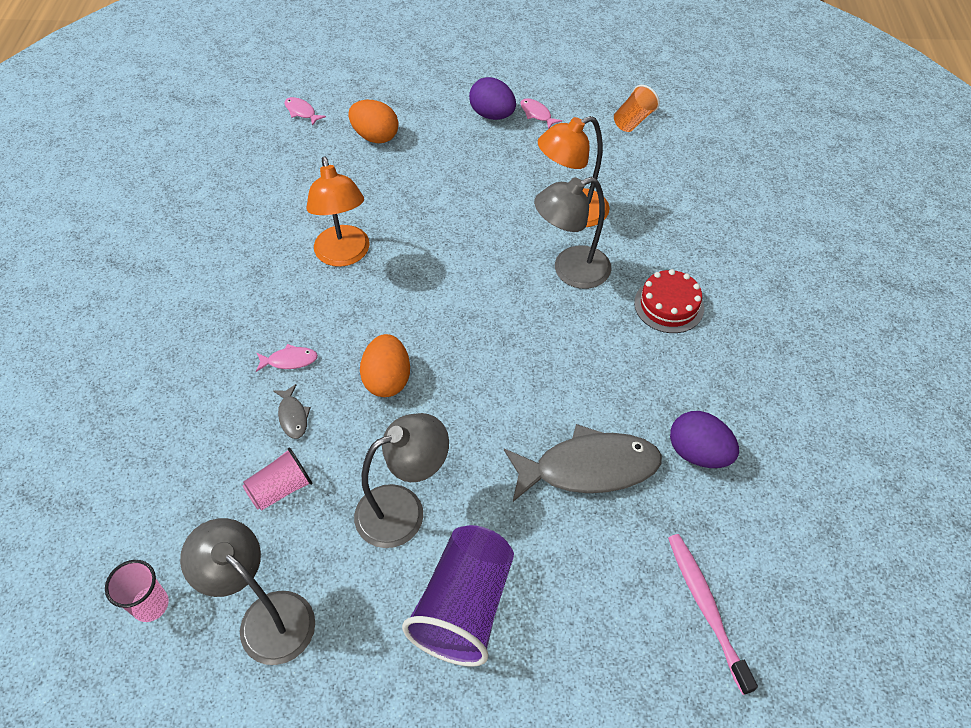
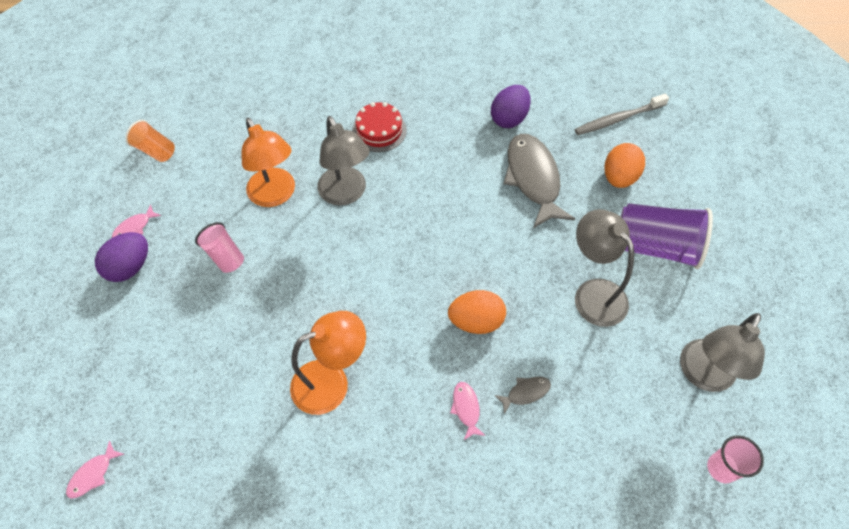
camera: 95 degrees left, 5 degrees up
pink cup [243,448,312,511] -> pink cup moved to [195,222,244,273]
orange egg [348,100,399,143] -> orange egg moved to [604,143,645,188]
pink toothbrush [668,534,758,695] -> grey toothbrush [575,93,669,135]

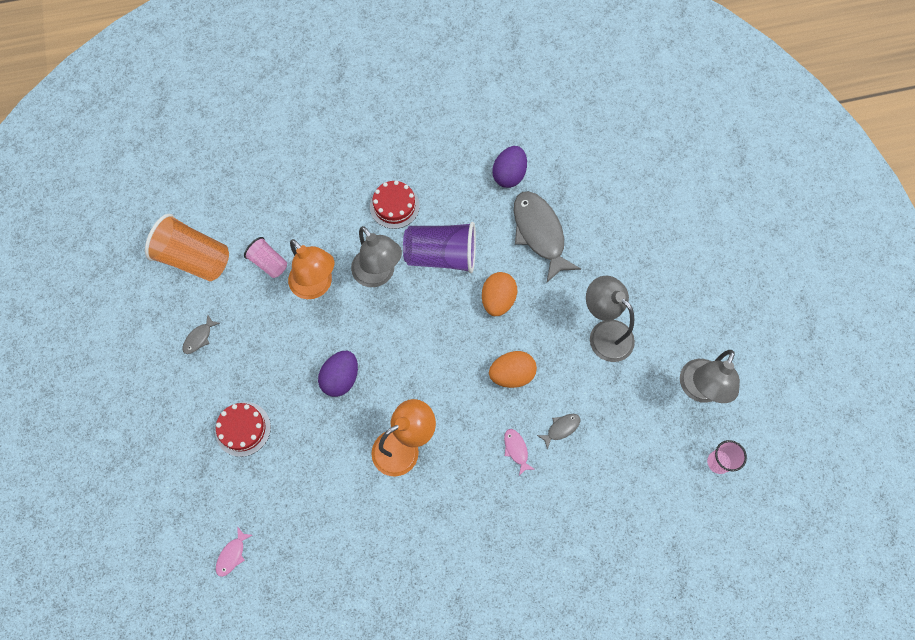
camera: 10 degrees left, 10 degrees up
purple egg [95,232,148,282] -> purple egg moved to [318,351,358,397]
pink fish [112,205,161,238] -> grey fish [182,315,220,354]
orange cup [125,120,175,162] -> orange cup [145,214,229,281], size x1.82
pink cup [195,222,244,273] -> pink cup moved to [244,237,287,278]
grey toothbrush [575,93,669,135] -> none
orange egg [604,143,645,188] -> orange egg moved to [482,272,517,316]
purple cup [621,203,713,269] -> purple cup moved to [403,222,476,273]
none -> red cake [215,402,271,457]

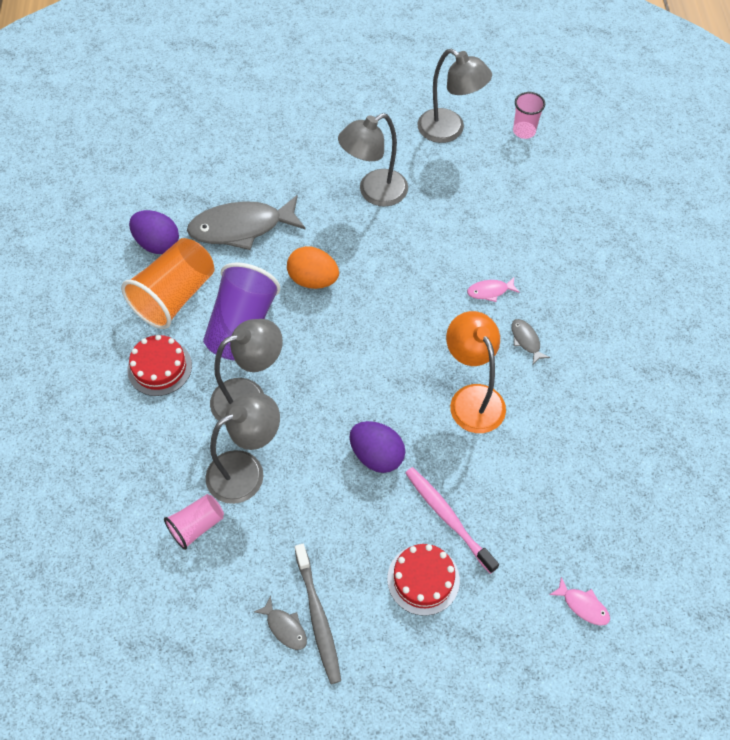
camera: 80 degrees left, 10 degrees down
orange cup [145,214,229,281] -> orange cup moved to [121,238,215,329]
orange lamp [288,239,334,299] -> grey lamp [205,392,280,504]
orange egg [489,351,537,388] -> none
grey fish [537,414,580,449] -> grey fish moved to [511,319,550,364]
none -> grey toothbrush [295,544,341,684]
none -> pink toothbrush [405,467,499,574]

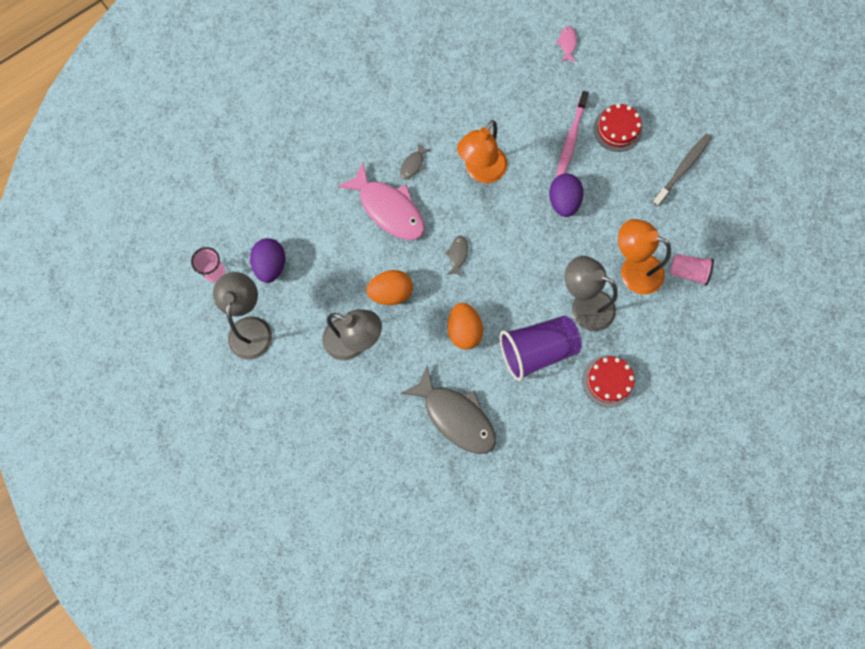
camera: 125 degrees left, 15 degrees up
orange cup [121,238,215,329] -> none
purple egg [129,210,179,254] -> purple egg moved to [250,238,285,283]
grey lamp [205,392,280,504] -> orange lamp [618,219,671,294]
grey fish [254,596,307,650] -> grey fish moved to [445,235,468,277]
pink fish [467,277,520,302] -> pink fish [337,163,425,240], size x2.32
none -> orange egg [366,270,413,305]

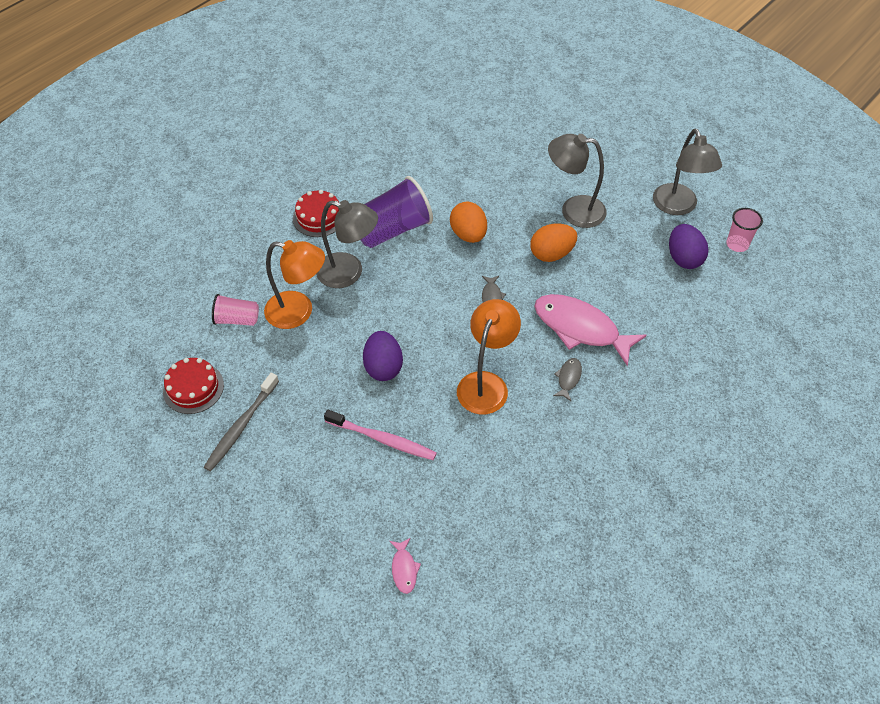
camera: 170 degrees right, 20 degrees down
grey fish [401,366,496,454] -> none
pink toothbrush [557,91,589,176] -> pink toothbrush turned 105 degrees clockwise [324,410,437,460]
red cake [593,104,643,152] -> red cake moved to [163,358,224,414]

